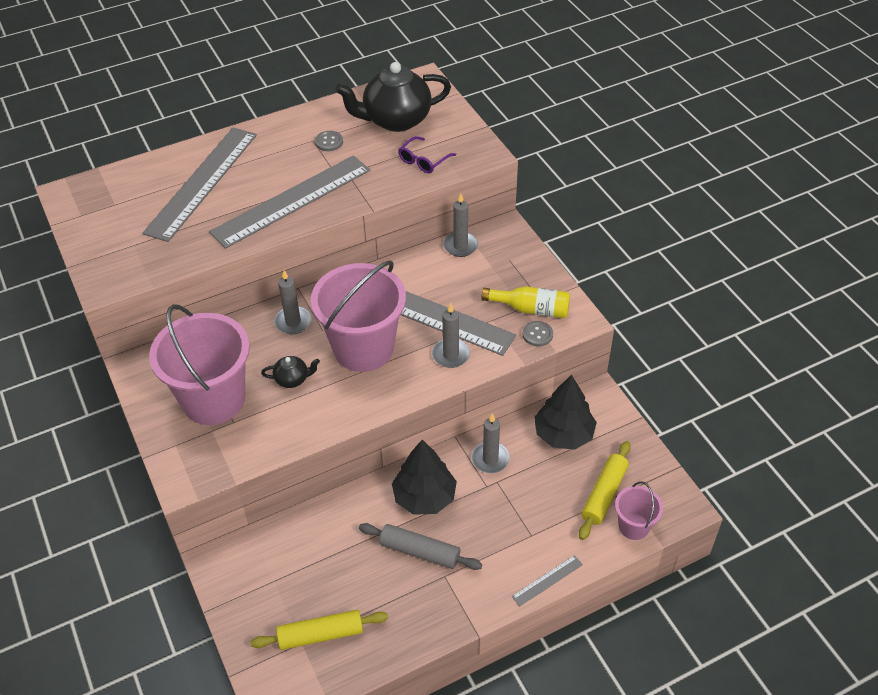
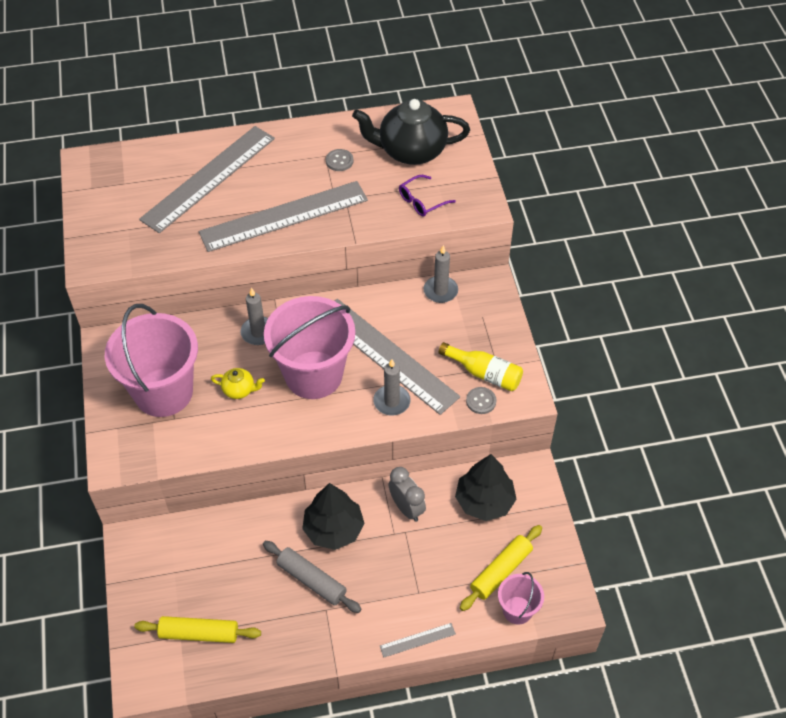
camera: 15 degrees right, 5 degrees up
black teapot [261,356,320,388] -> yellow teapot [211,368,265,399]
grey candle [471,413,510,473] -> grey clock [388,467,426,522]

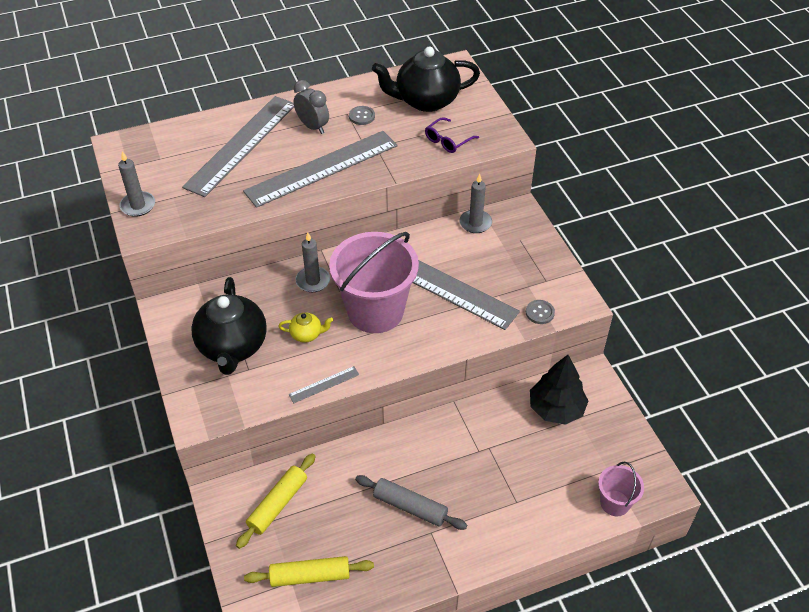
camera: 10 degrees left, 5 degrees down
pink bucket [105,304,198,417] -> black teapot [191,277,267,375]
black tree [302,483,365,550] -> none
grey candle [373,359,411,416] -> grey candle moved to [118,151,155,217]
grey ruler [380,623,456,658] -> grey ruler moved to [289,366,359,403]
grey clock [388,467,426,522] -> grey clock moved to [294,80,329,134]
yellow bottle [439,342,523,391] -> none
yellow rolling pin [460,525,542,611] -> yellow rolling pin moved to [236,453,316,549]

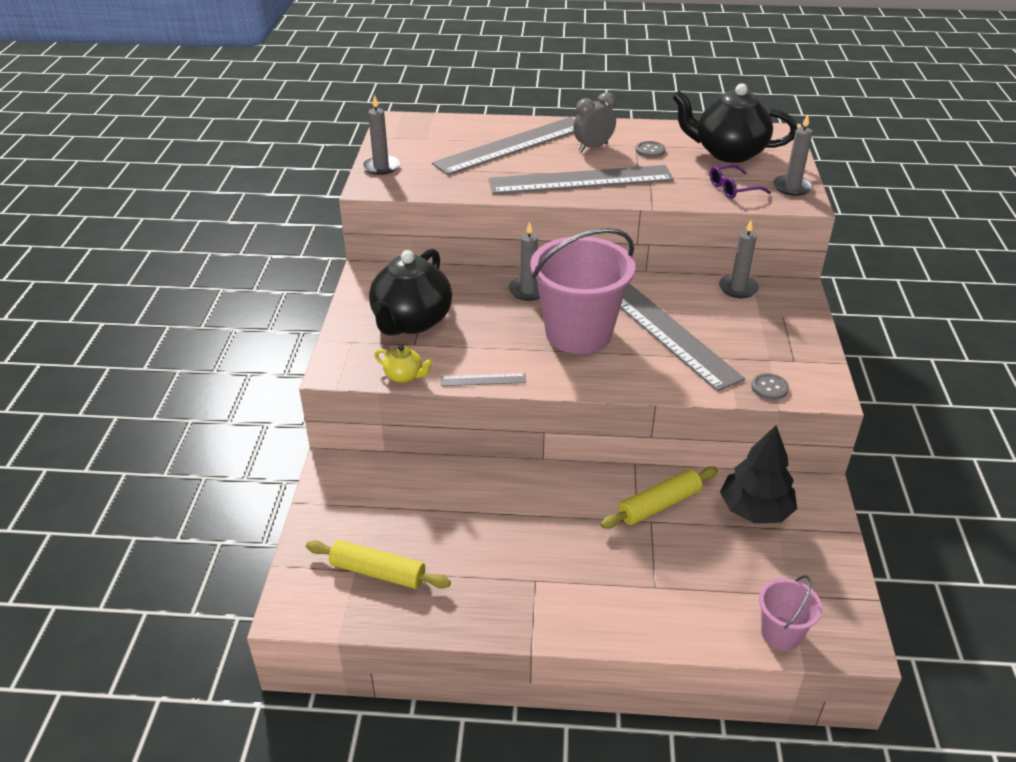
camera: 25 degrees right, 10 degrees down
yellow rolling pin [236,453,316,549] -> yellow rolling pin moved to [600,466,718,529]
yellow teapot [278,312,333,343] -> yellow teapot moved to [374,345,433,383]
grey clock [294,80,329,134] -> grey clock turned 105 degrees counterclockwise [573,92,616,152]
grey rolling pin [355,475,467,530] -> none
none -> grey candle [773,114,813,196]

